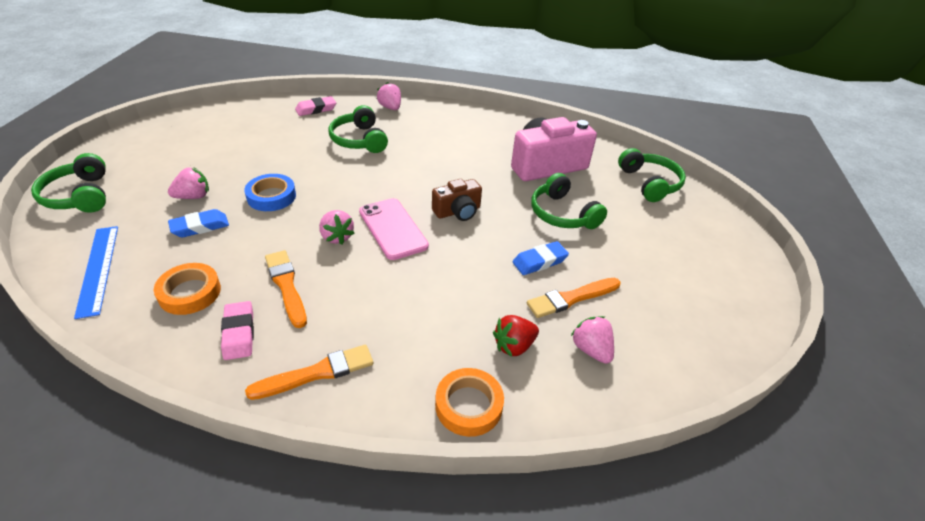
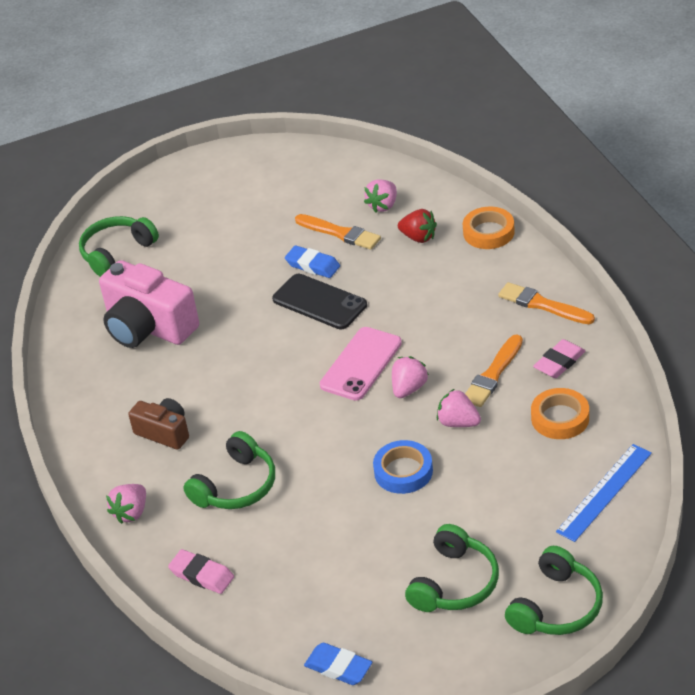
camera: 115 degrees left, 0 degrees up
pink strawberry [168,167,209,199] -> pink strawberry moved to [437,389,481,427]
blue eraser [168,209,229,237] -> blue eraser moved to [304,643,372,685]
brown camera [432,179,482,221] -> brown camera moved to [128,398,189,450]
green headphones [531,173,607,229] -> green headphones moved to [405,524,499,612]
none -> black phone [272,274,367,329]

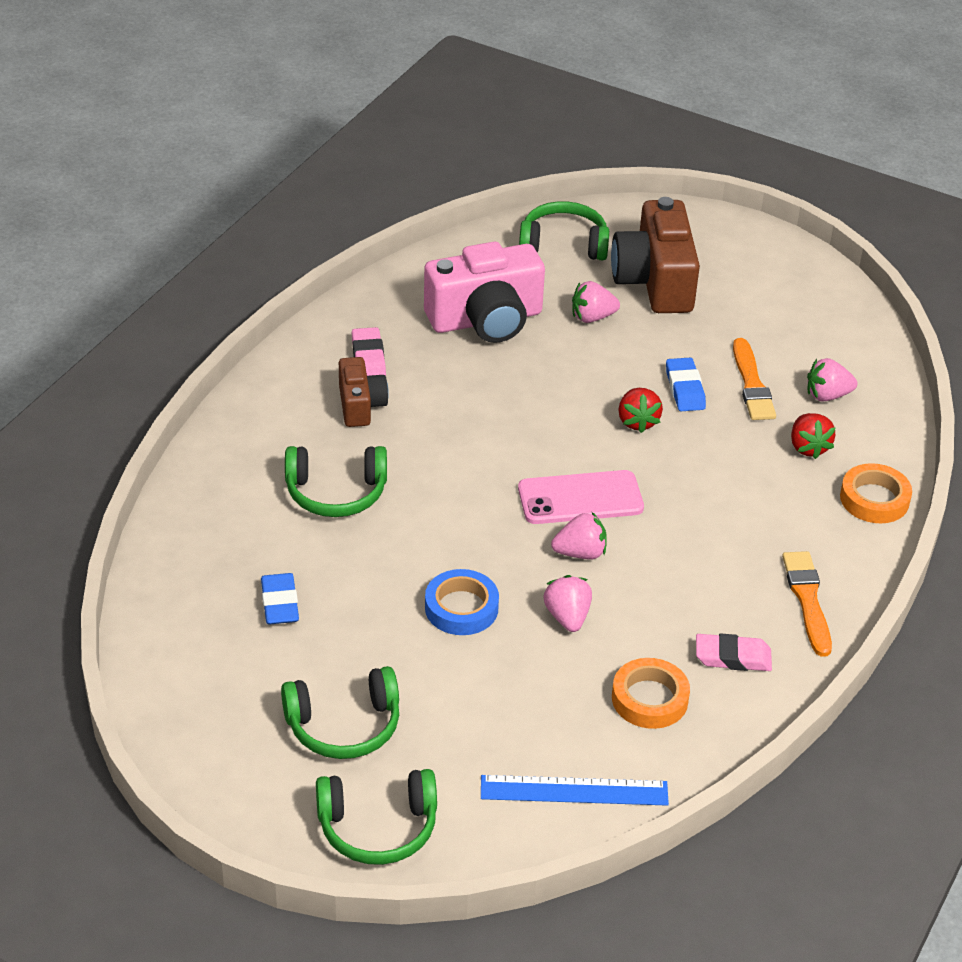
camera: 45 degrees right, 0 degrees up
pink camera [99,260,199,348] -> pink camera turned 105 degrees counterclockwise [424,241,545,343]
pink strawberry [106,484,146,524] -> pink strawberry moved to [572,281,620,323]
pink eraser [168,549,234,594] -> pink eraser moved to [352,327,386,376]
black phone [272,274,367,329] -> red strawberry [618,388,663,433]
blue eraser [304,643,372,685] -> blue eraser moved to [261,573,299,624]
orange brush [465,335,523,407] -> none
none -> brown camera [611,197,700,313]

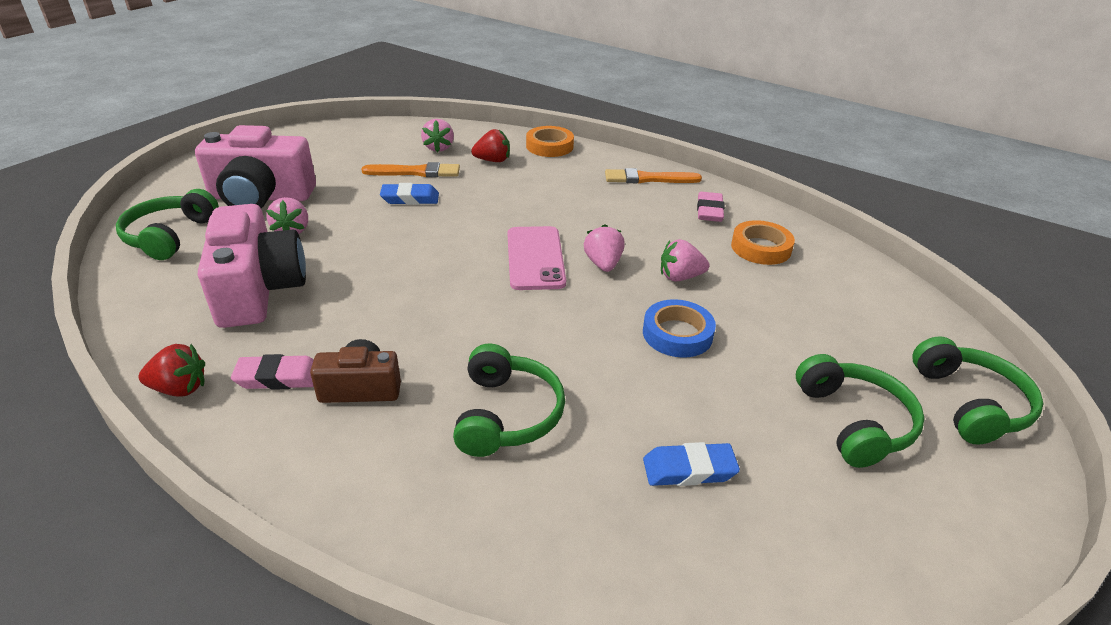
camera: 85 degrees left, 5 degrees down
blue ruler [481,775,669,806] -> none
brown camera [611,197,700,313] -> pink camera [195,125,316,208]
red strawberry [618,388,663,433] -> red strawberry moved to [139,344,205,396]

